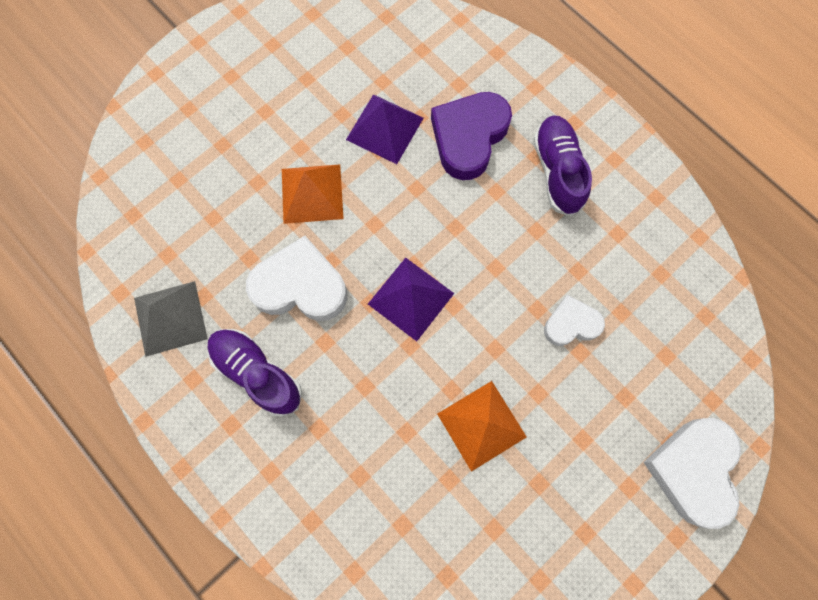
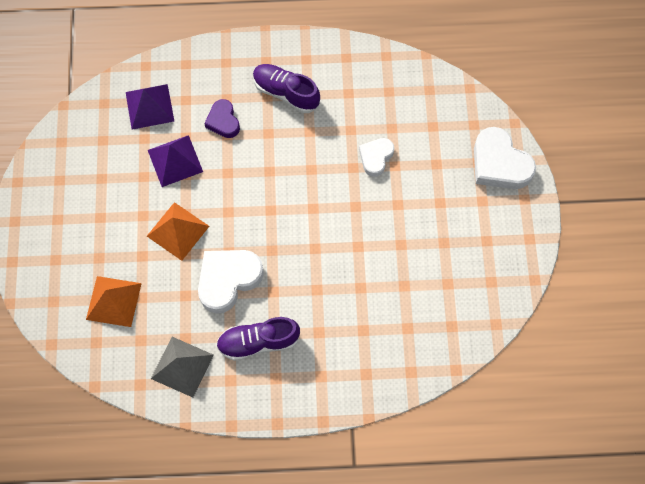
camera: 50 degrees left, 5 degrees down
purple pyramid [368,258,454,341] -> purple pyramid moved to [126,84,174,130]
purple heart [431,92,512,180] -> purple heart [204,99,240,138], size x0.59
orange pyramid [437,381,527,472] -> orange pyramid moved to [86,276,142,327]

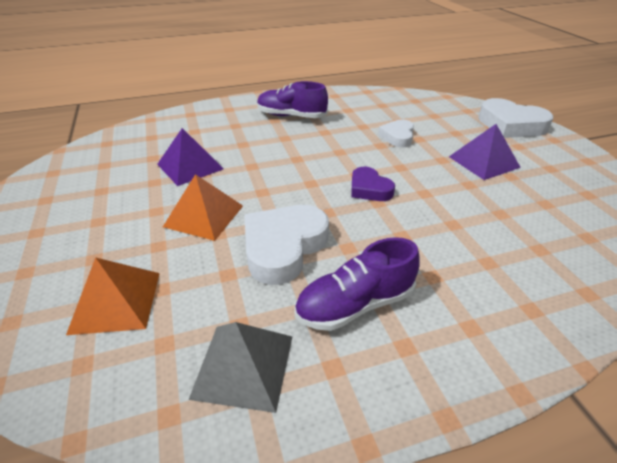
camera: 15 degrees left, 30 degrees down
purple pyramid [126,84,174,130] -> purple pyramid moved to [449,124,521,180]
purple heart [204,99,240,138] -> purple heart moved to [351,167,395,201]

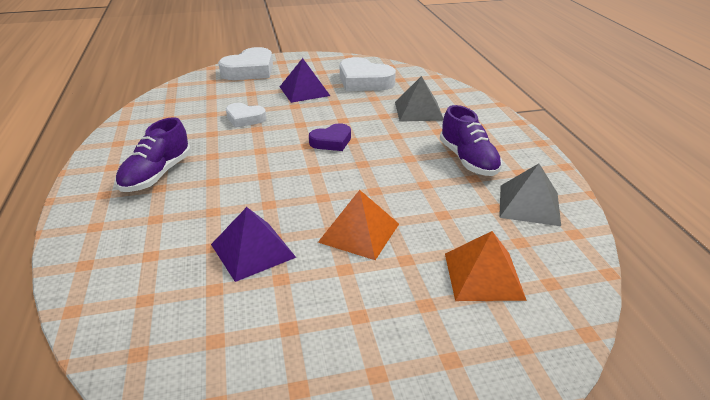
camera: 85 degrees left, 5 degrees down
white heart [244,205,329,285] -> white heart moved to [340,57,396,91]
none -> grey pyramid [395,76,444,122]

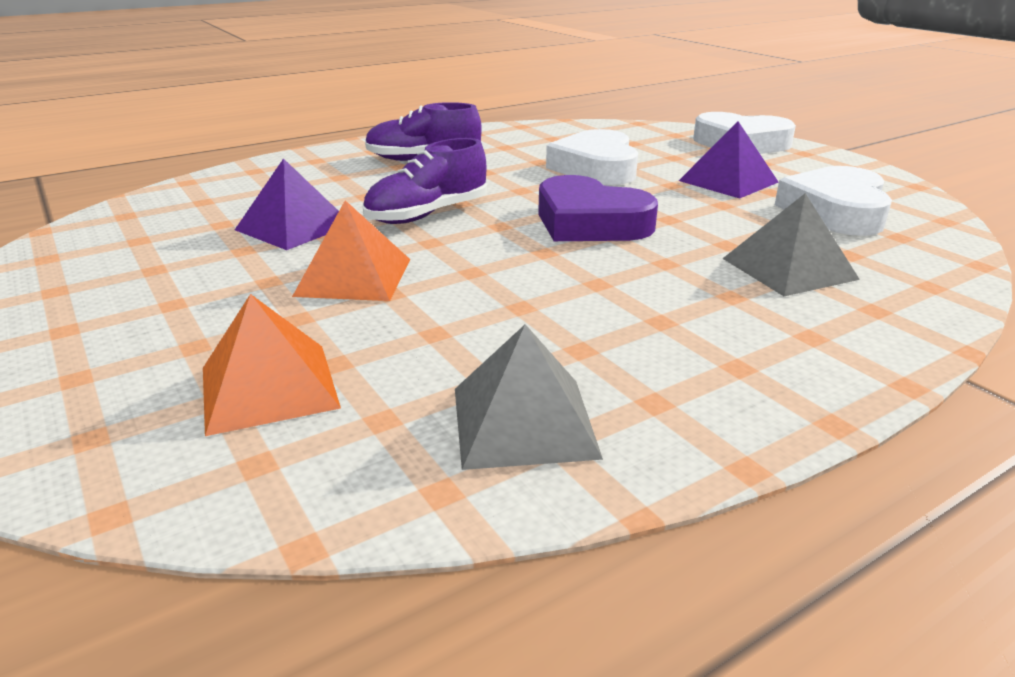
camera: 70 degrees right, 5 degrees down
white heart [226,103,266,128] -> white heart [546,129,638,185], size x1.70
purple heart [309,123,351,151] -> purple heart [538,175,658,241], size x1.70
purple shoe [440,105,502,176] -> purple shoe moved to [362,138,487,224]

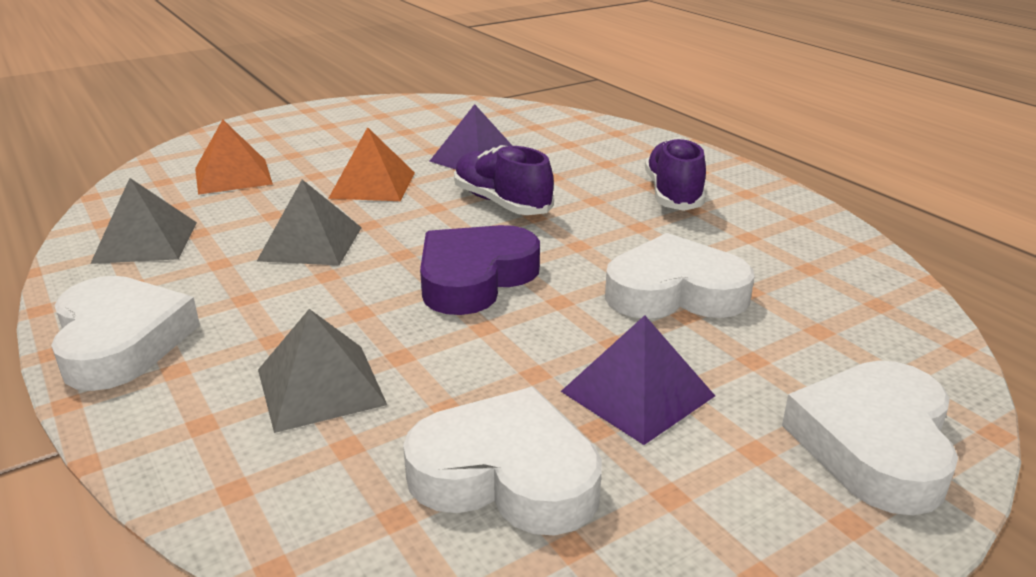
camera: 90 degrees right, 0 degrees up
none -> white heart [51,276,200,391]
none -> grey pyramid [257,180,362,265]

